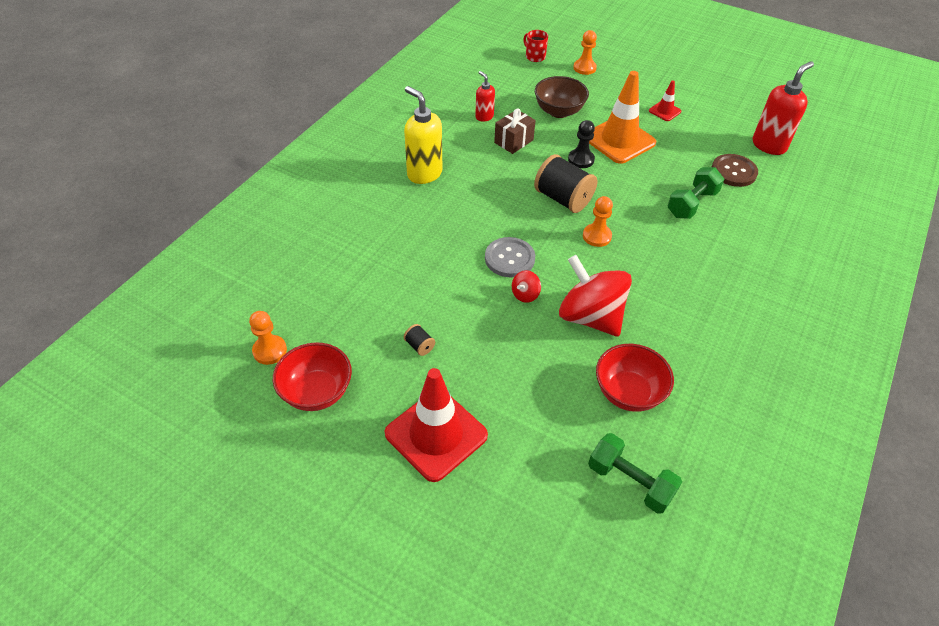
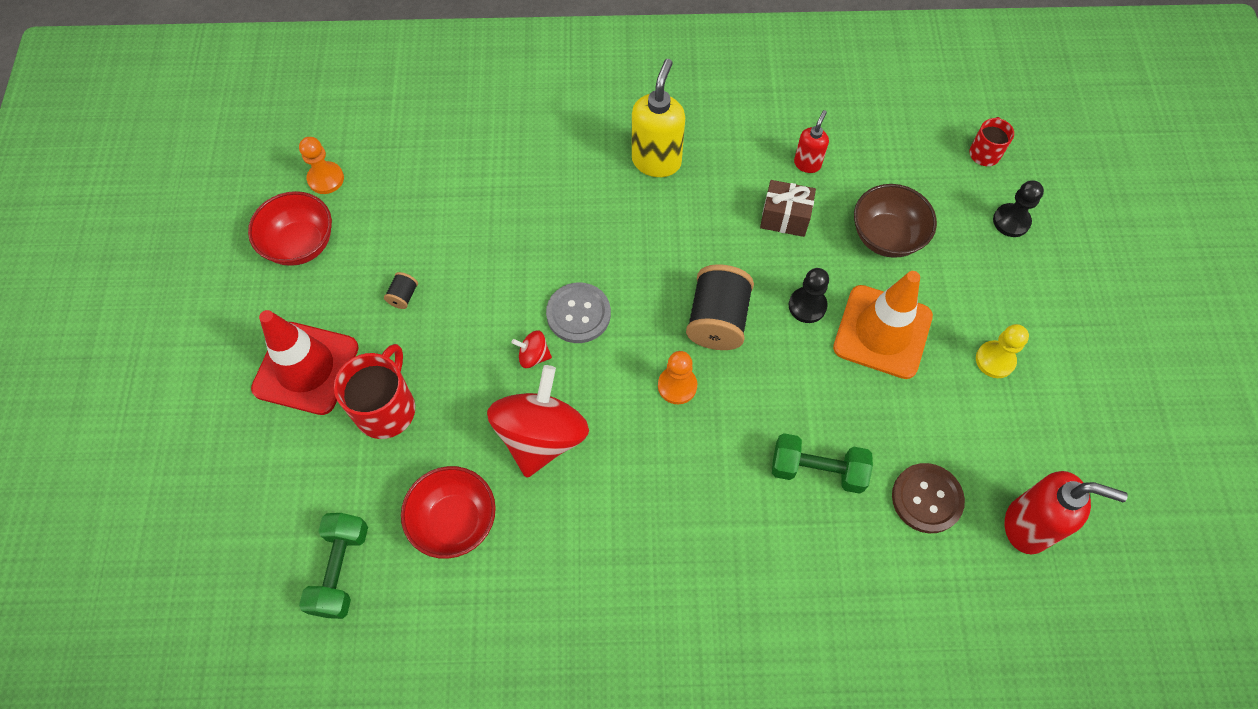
camera: 60 degrees right, 15 degrees up
orange pawn [573,30,597,75] -> black pawn [993,180,1044,237]
red traffic cone [649,80,681,121] -> yellow pawn [976,324,1029,378]
none -> red mug [334,344,415,439]

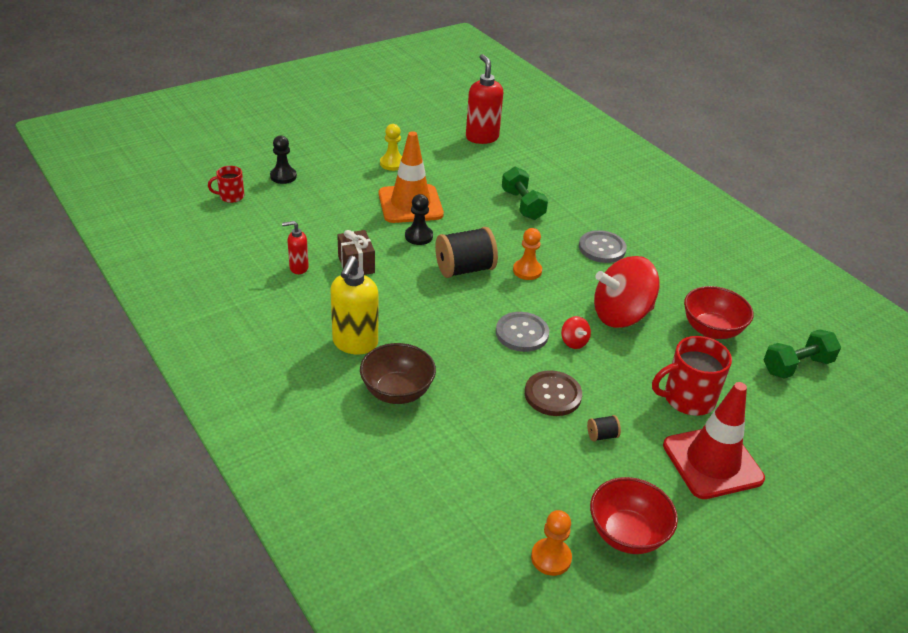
camera: 125 degrees left, 25 degrees down
yellow soap dispenser [632,59,685,177] -> yellow soap dispenser turned 60 degrees counterclockwise [330,256,378,355]
brown bowl [854,184,937,258] -> brown bowl moved to [360,343,436,404]
brown button [892,463,965,533] -> brown button moved to [525,370,582,416]
none -> grey button [579,230,627,263]

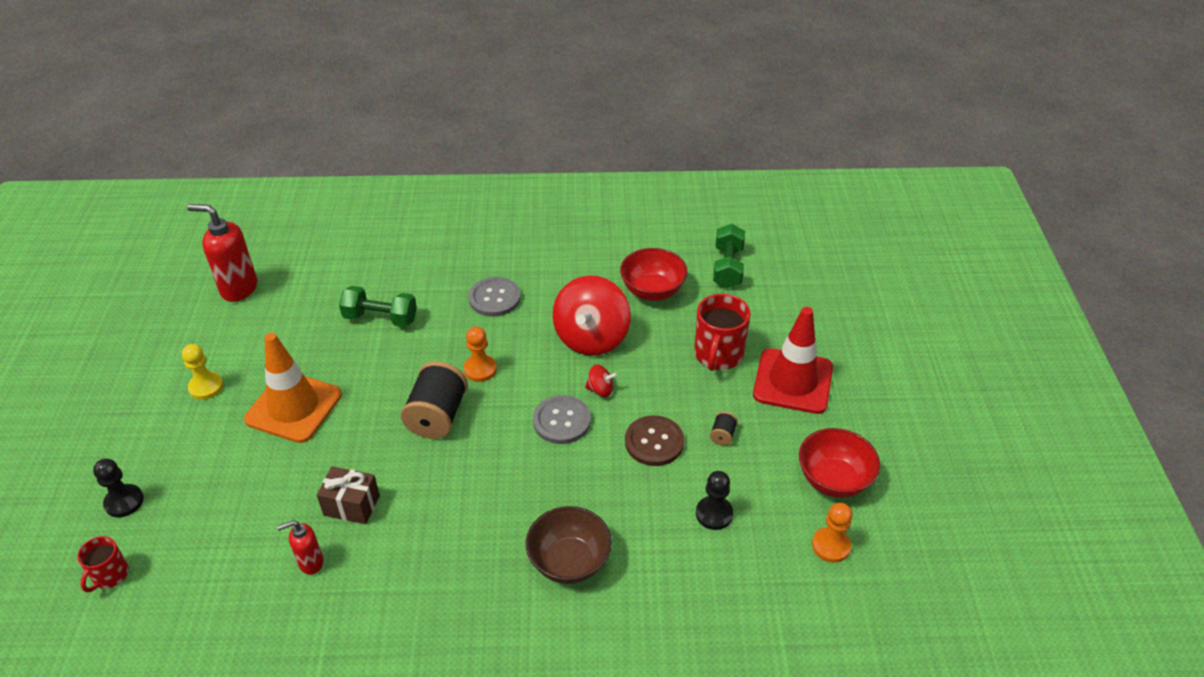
camera: 55 degrees left, 5 degrees up
red soap dispenser [282,221,309,274] -> red soap dispenser turned 45 degrees clockwise [277,520,323,575]
yellow soap dispenser [330,256,378,355] -> none
black pawn [405,194,433,245] -> black pawn moved to [696,471,733,530]

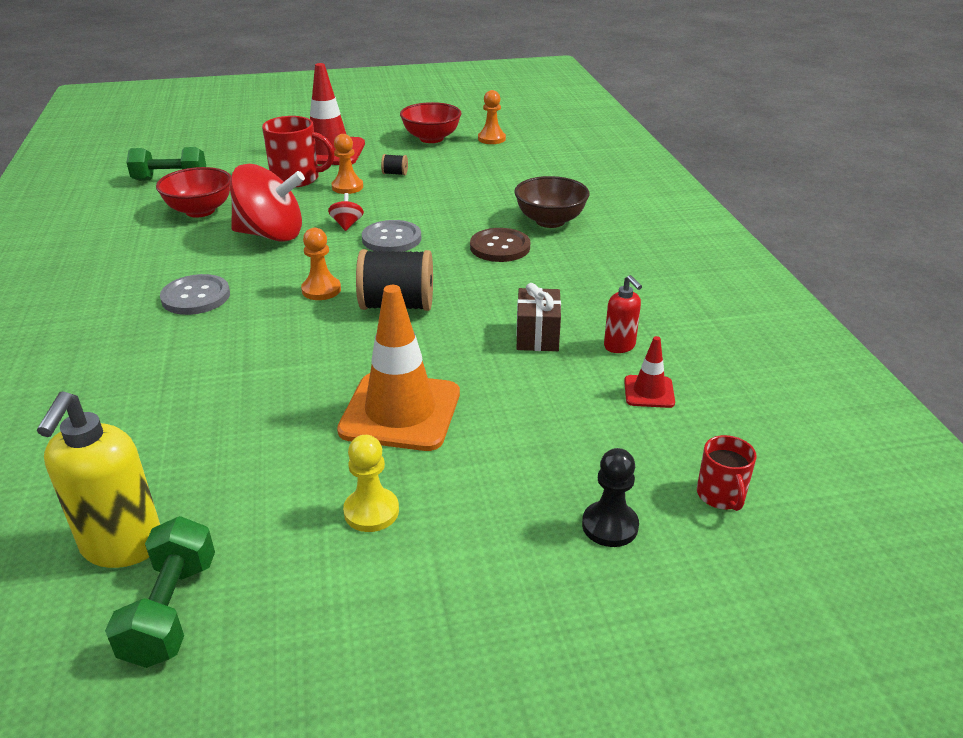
camera: 100 degrees left, 10 degrees down
red mug [77,536,129,592] -> red mug turned 75 degrees clockwise [697,435,757,511]
red soap dispenser [187,204,257,302] -> yellow soap dispenser [37,391,160,568]
green dumbbell [339,286,417,327] -> green dumbbell moved to [105,516,215,668]
brown button [625,415,684,466] -> brown button moved to [470,228,530,262]
black pawn [696,471,733,530] -> none
none -> orange pawn [332,134,363,194]
none -> red traffic cone [624,336,675,408]

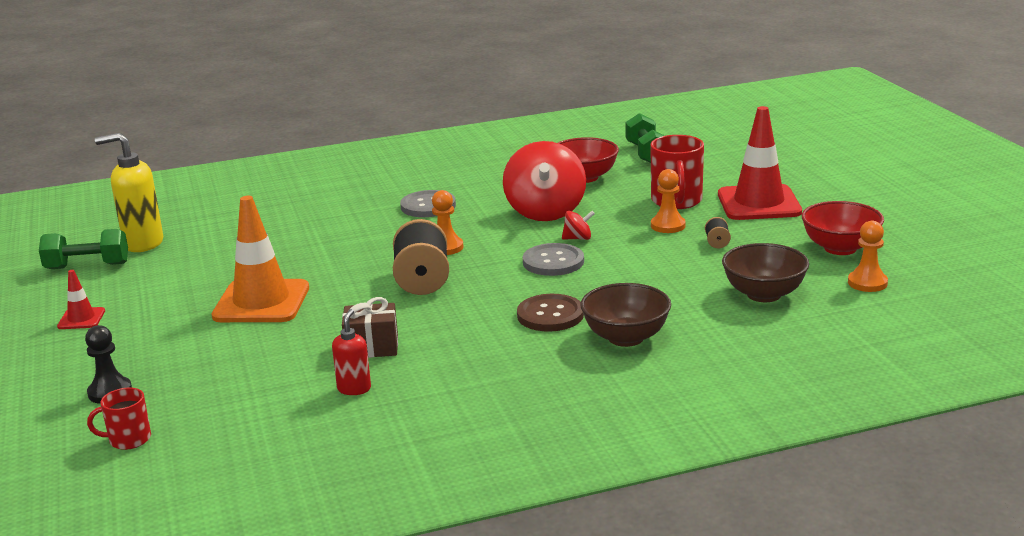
camera: 85 degrees right, 10 degrees down
yellow pawn [343,435,399,532] -> none
red soap dispenser [604,275,642,353] -> red soap dispenser turned 135 degrees clockwise [332,309,371,395]
red traffic cone [624,336,675,408] -> red traffic cone moved to [57,270,105,329]
none -> brown bowl [722,243,809,302]

